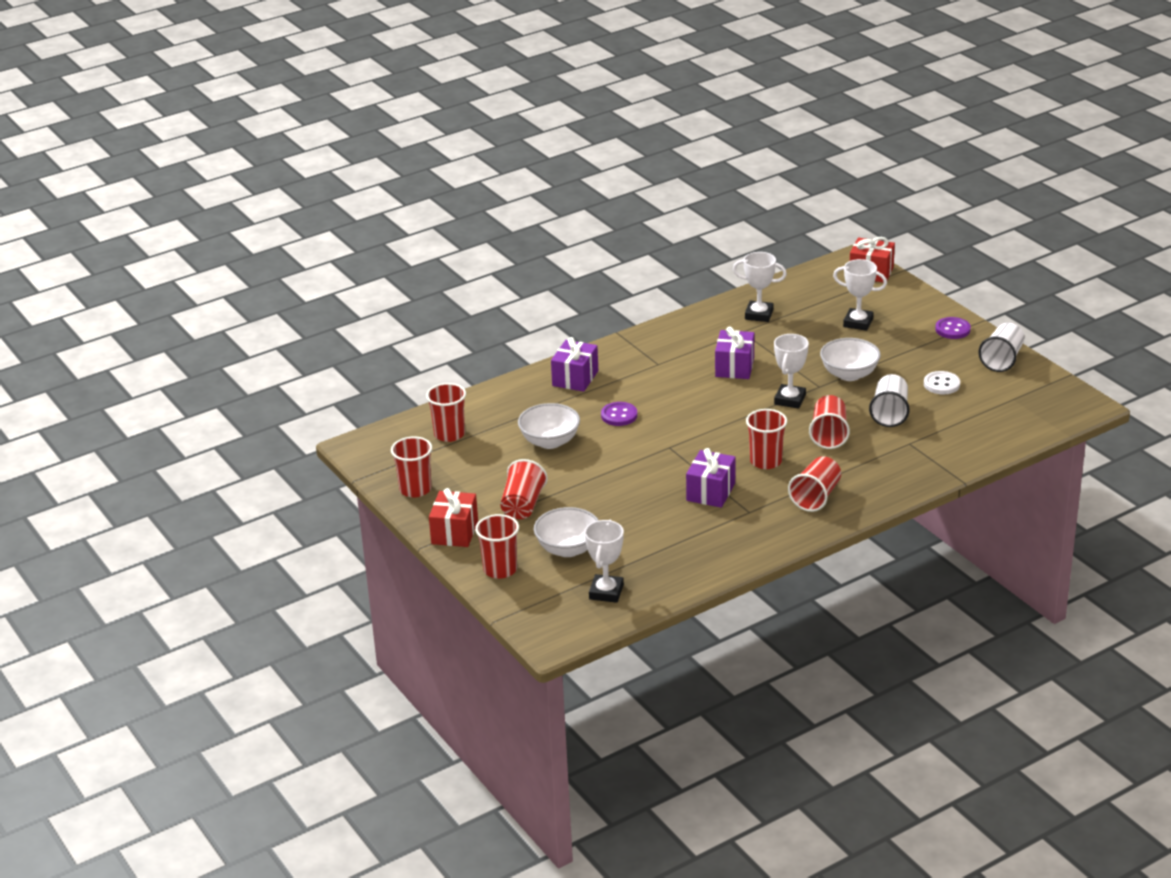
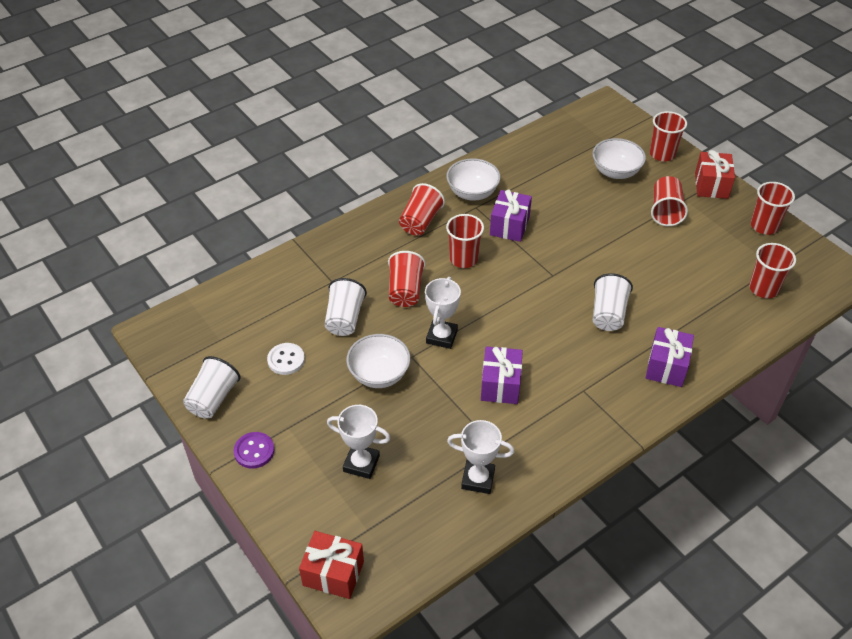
camera: 175 degrees right, 15 degrees up
white bowl [518,403,580,449] -> white bowl moved to [446,158,501,201]
white trophy [585,520,624,603] -> none
purple button [601,402,637,426] -> white cup [593,273,633,331]

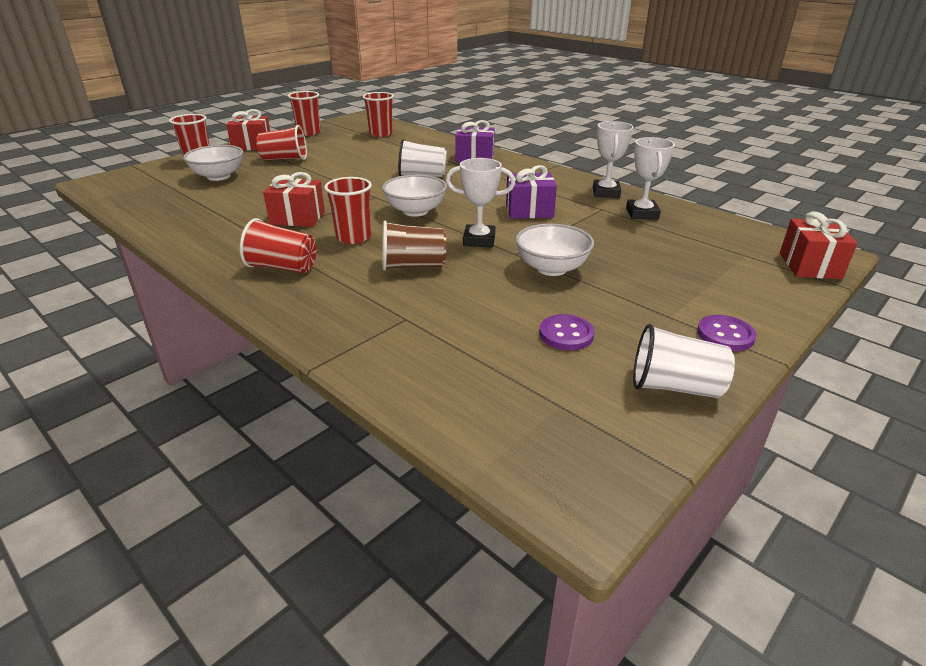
camera: 100 degrees left, 15 degrees down
white button [267,343,305,375] -> purple button [539,314,594,351]
white cup [324,278,367,336] -> none
white trophy [327,405,390,479] -> white trophy moved to [593,121,634,198]
red cup [388,251,425,307] -> brown cup [382,221,446,271]
white bowl [446,158,501,201] -> white bowl moved to [382,175,447,217]
purple gift [490,189,532,242] -> red gift [263,172,325,227]

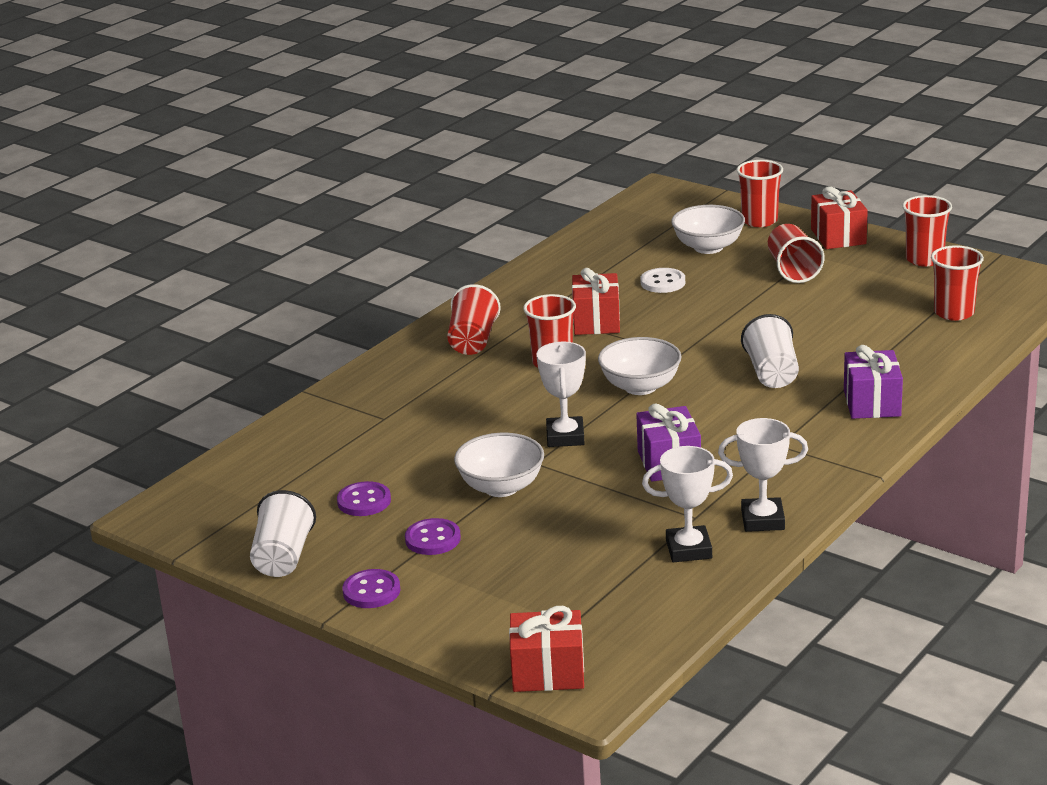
camera: 85 degrees right, 5 degrees down
brown cup [382,221,446,271] -> none
none -> purple button [405,518,461,555]
none -> white button [640,268,685,293]

